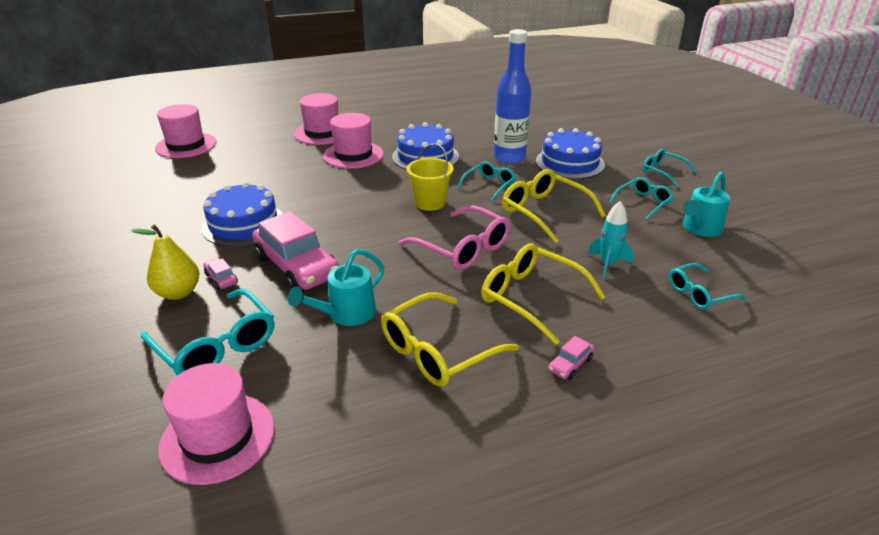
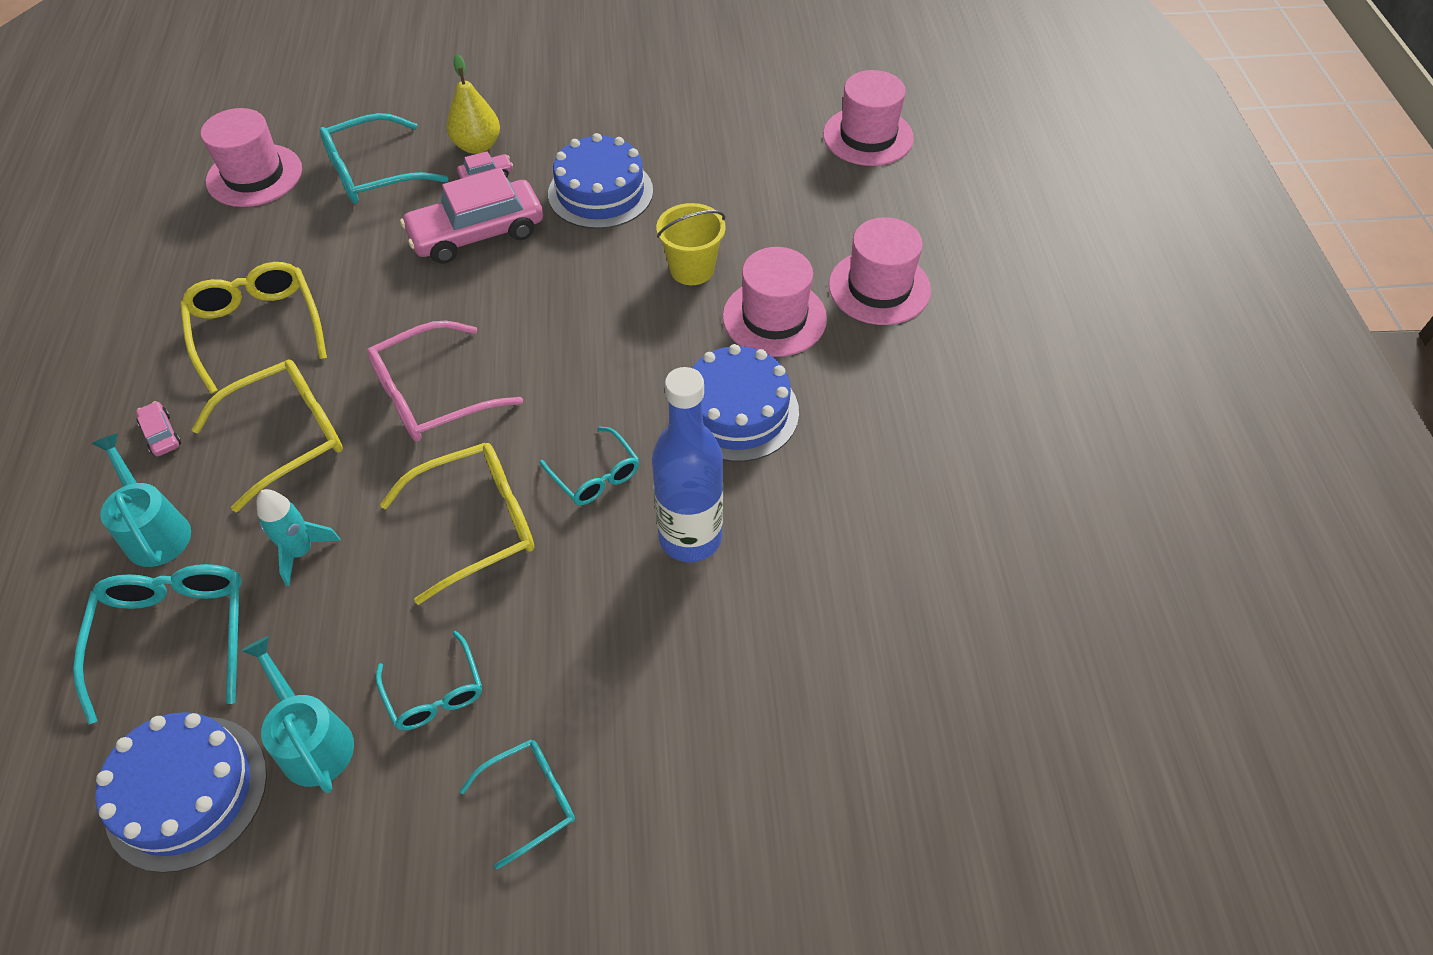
camera: 105 degrees right, 20 degrees up
turquoise watering can [288,249,384,326] -> turquoise watering can moved to [91,433,191,567]
yellow bucket [407,143,454,211] -> yellow bucket moved to [656,203,726,285]
blue cake [536,128,605,179] -> blue cake moved to [95,712,267,873]
turquoise glasses [669,263,746,309] -> turquoise glasses [73,564,242,724], size x1.65

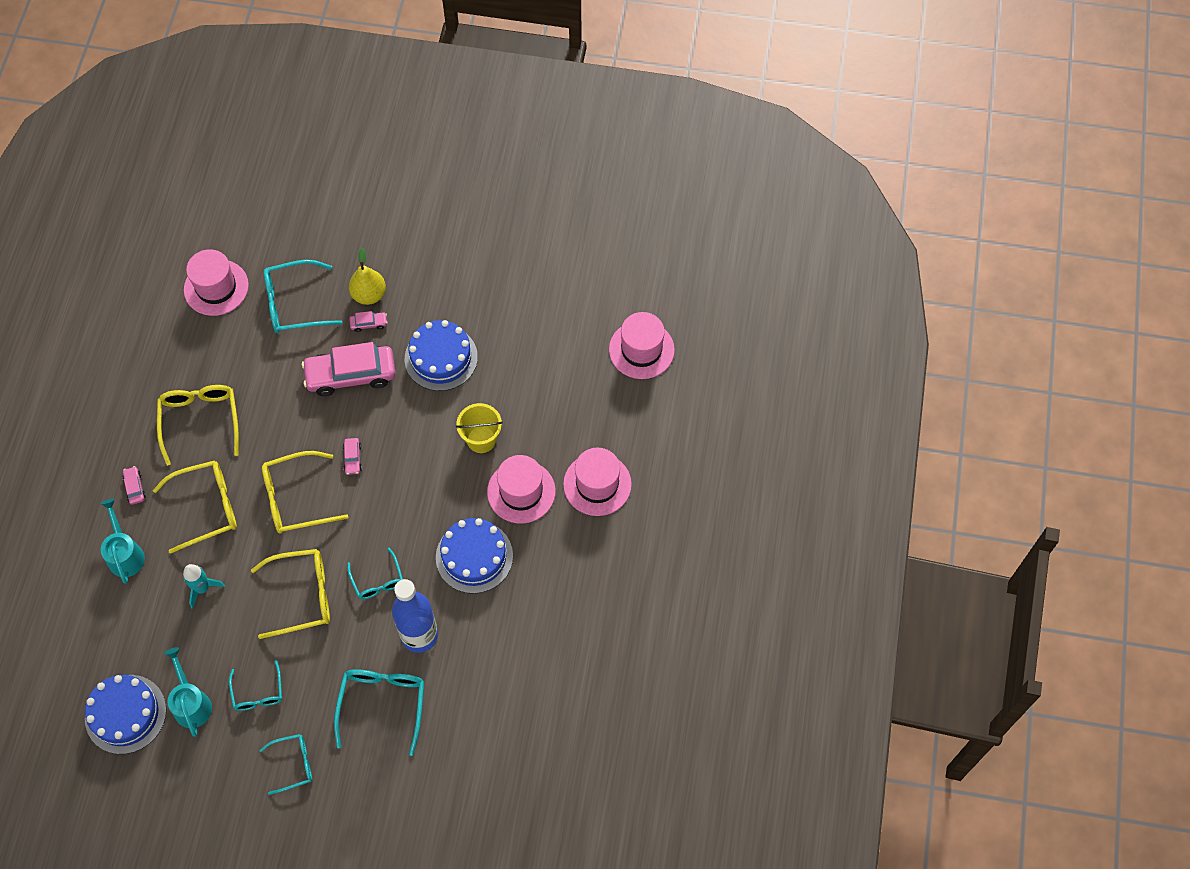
camera: 15 degrees right, 10 degrees up
turquoise glasses [73,564,242,724] -> turquoise glasses moved to [334,669,424,756]
pink glasses [367,321,523,442] -> yellow glasses [262,451,348,534]
none -> pink car [343,438,362,475]

